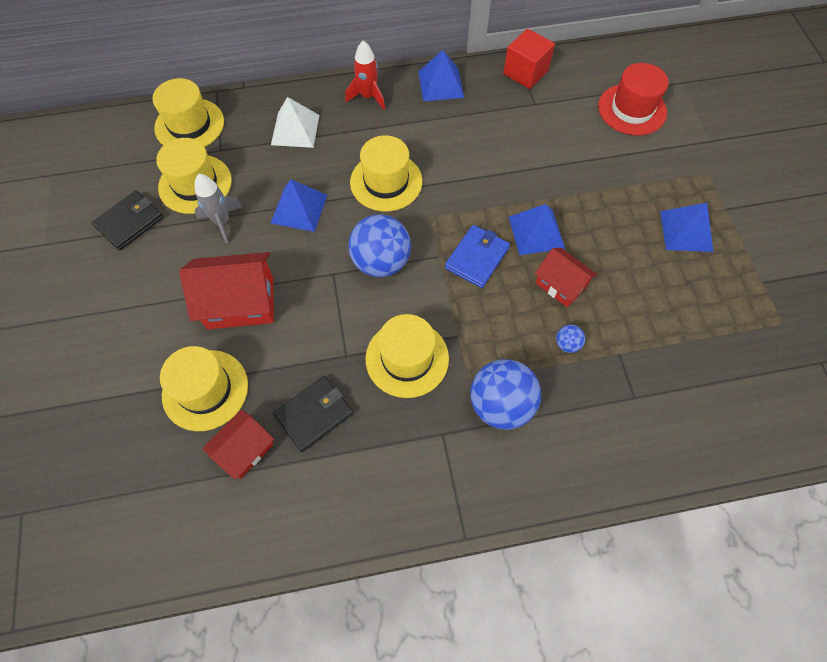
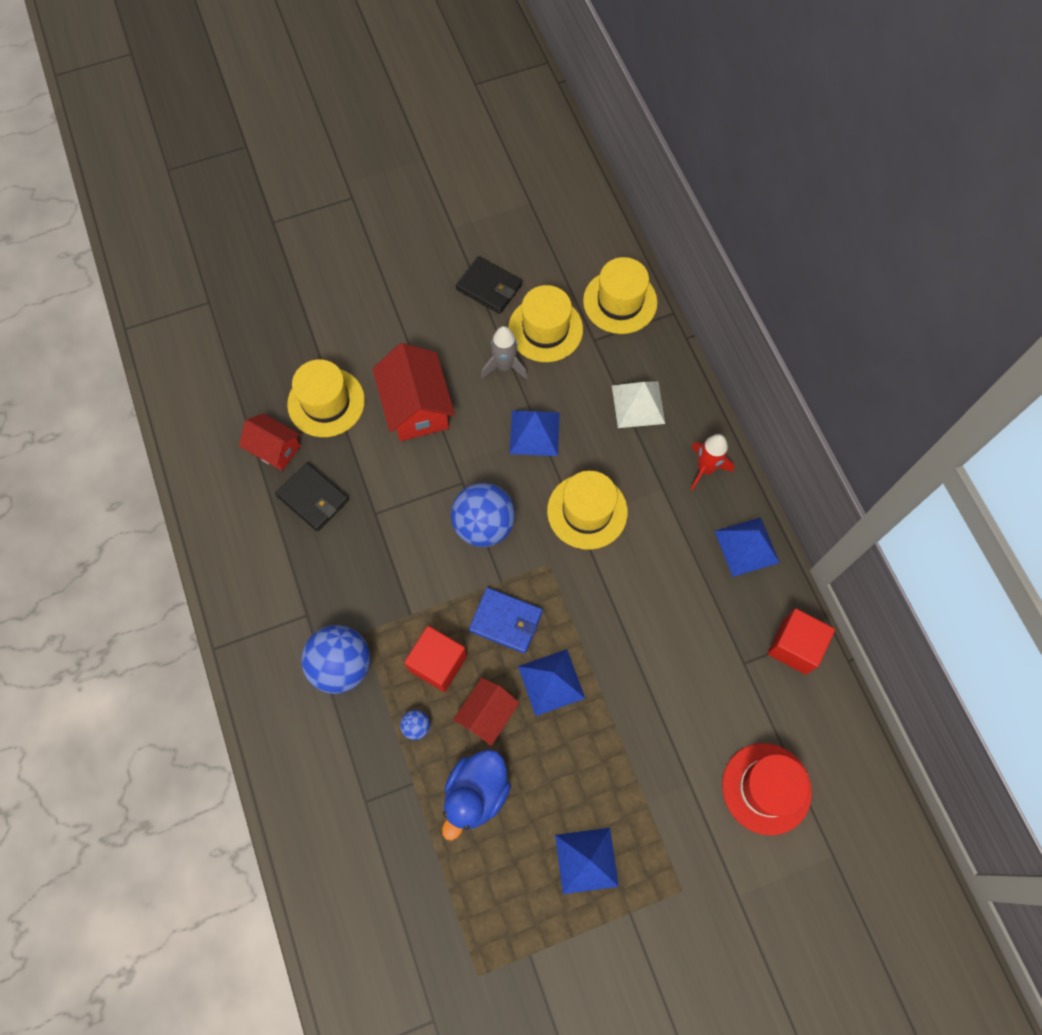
camera: 80 degrees right, 5 degrees up
yellow hat [365,314,449,398] -> none
none -> red cube [404,626,467,692]
none -> blue duck [442,749,511,841]

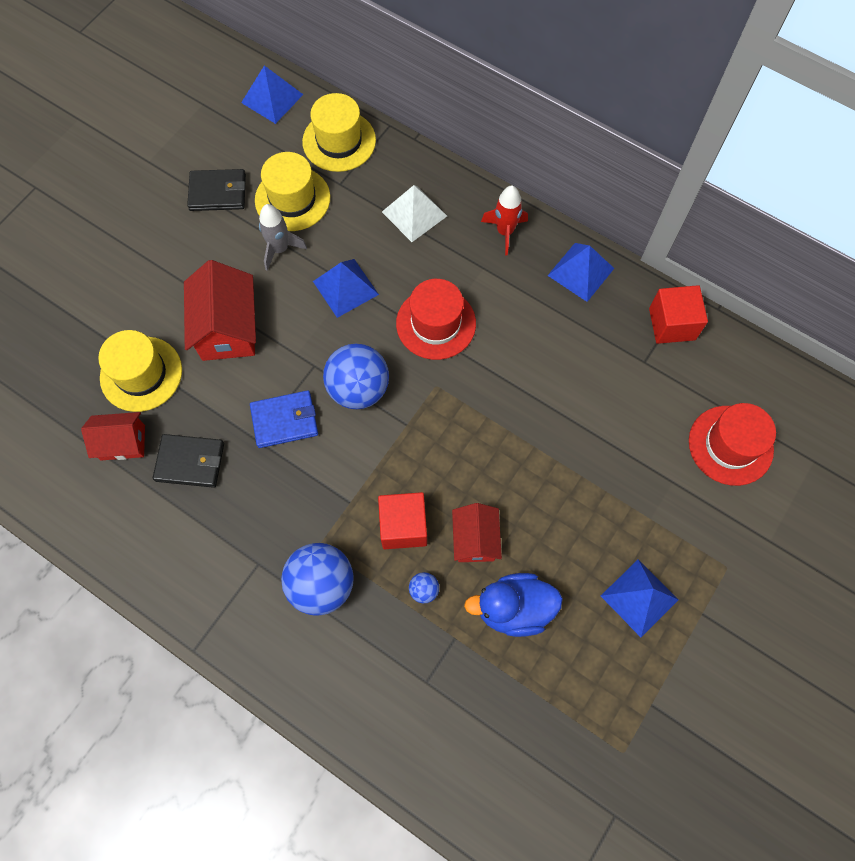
camera: 35 degrees left, 0 degrees up
red house [372,343,455,441] -> red house turned 45 degrees clockwise [184,260,256,361]
blue duck [442,749,511,841] -> blue duck turned 90 degrees clockwise [464,573,563,637]
blue wallet [469,588,543,654] -> blue wallet moved to [250,390,318,448]
blue pyramid [518,649,585,716] -> blue pyramid moved to [241,66,303,124]
yellow hat [547,471,628,550] -> red hat [396,279,476,360]

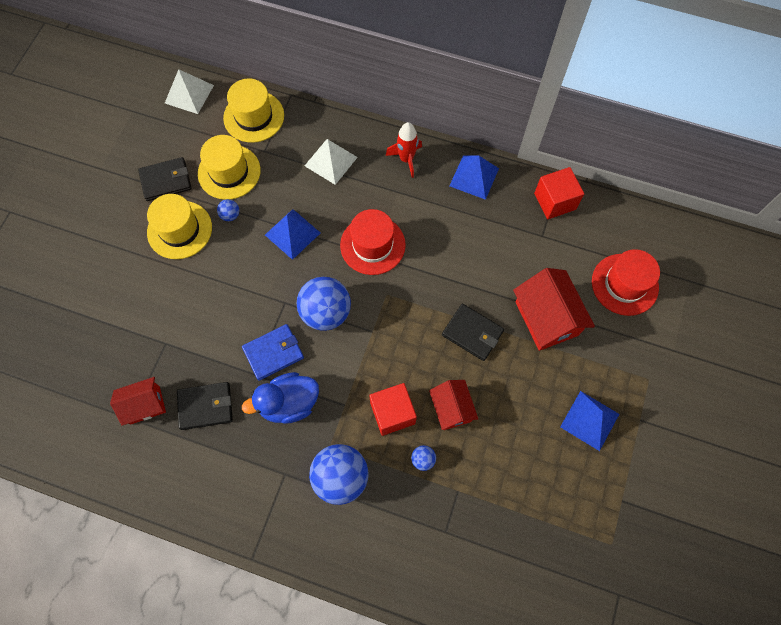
camera: 15 degrees left, 0 degrees up
yellow hat [98,330,182,412] -> yellow hat moved to [147,194,212,259]
red house [184,260,256,361] -> red house moved to [513,268,595,351]
blue pyramid [241,66,303,124] -> white pyramid [165,69,214,114]
grey rocket [259,204,307,271] -> blue ball [217,199,239,221]
blue duck [464,573,563,637] -> blue duck moved to [242,372,319,424]
none -> black wallet [442,304,504,361]

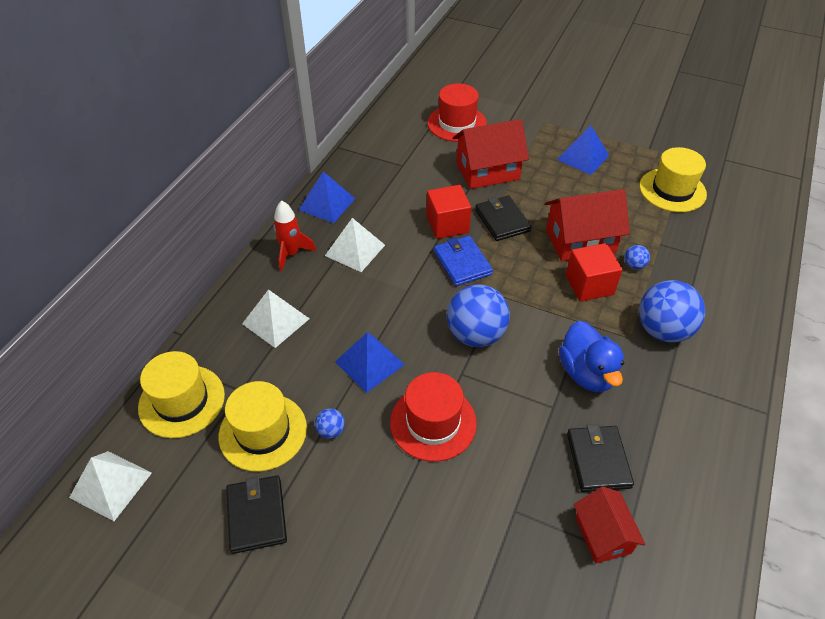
camera: 85 degrees left, 20 degrees down
yellow hat [147,194,212,259] -> yellow hat moved to [639,147,707,212]
blue wallet [242,324,304,381] -> blue wallet moved to [434,236,493,286]
red hat [340,209,406,275] -> red hat moved to [390,372,477,462]
red house [429,380,478,430] -> red house [545,189,630,261], size x1.60
black wallet [442,304,504,361] -> black wallet turned 60 degrees counterclockwise [475,195,532,241]
red cube [534,167,584,219] -> red cube moved to [427,185,471,239]
none -> white pyramid [325,218,385,272]

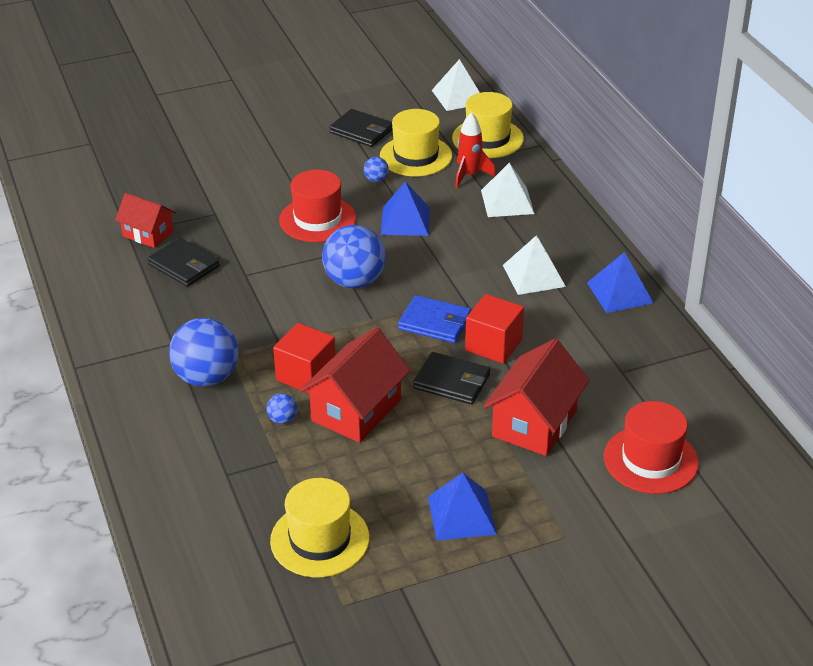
camera: 135 degrees right, 10 degrees down
red rocket [273,200,316,271] -> red rocket moved to [455,112,496,188]
blue duck [559,321,624,392] -> none

